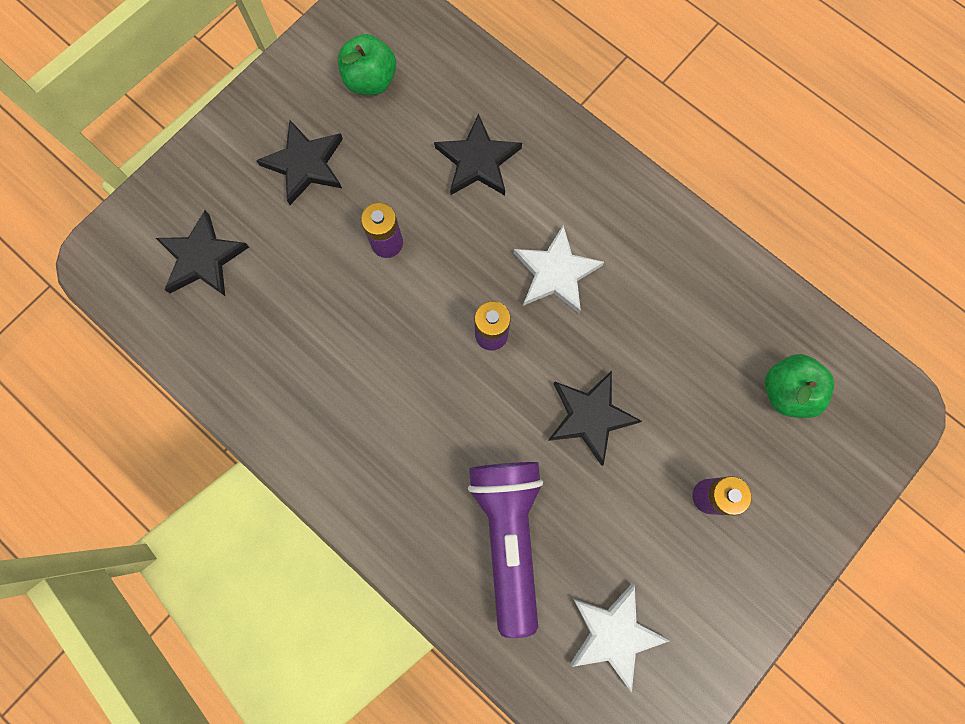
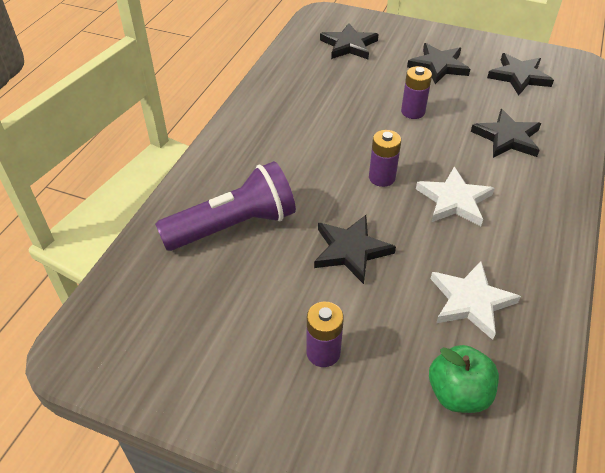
camera: 70 degrees right, 30 degrees down
green apple [338,34,396,95] -> black star [487,53,554,95]
white star [570,584,670,693] -> white star moved to [431,261,521,340]

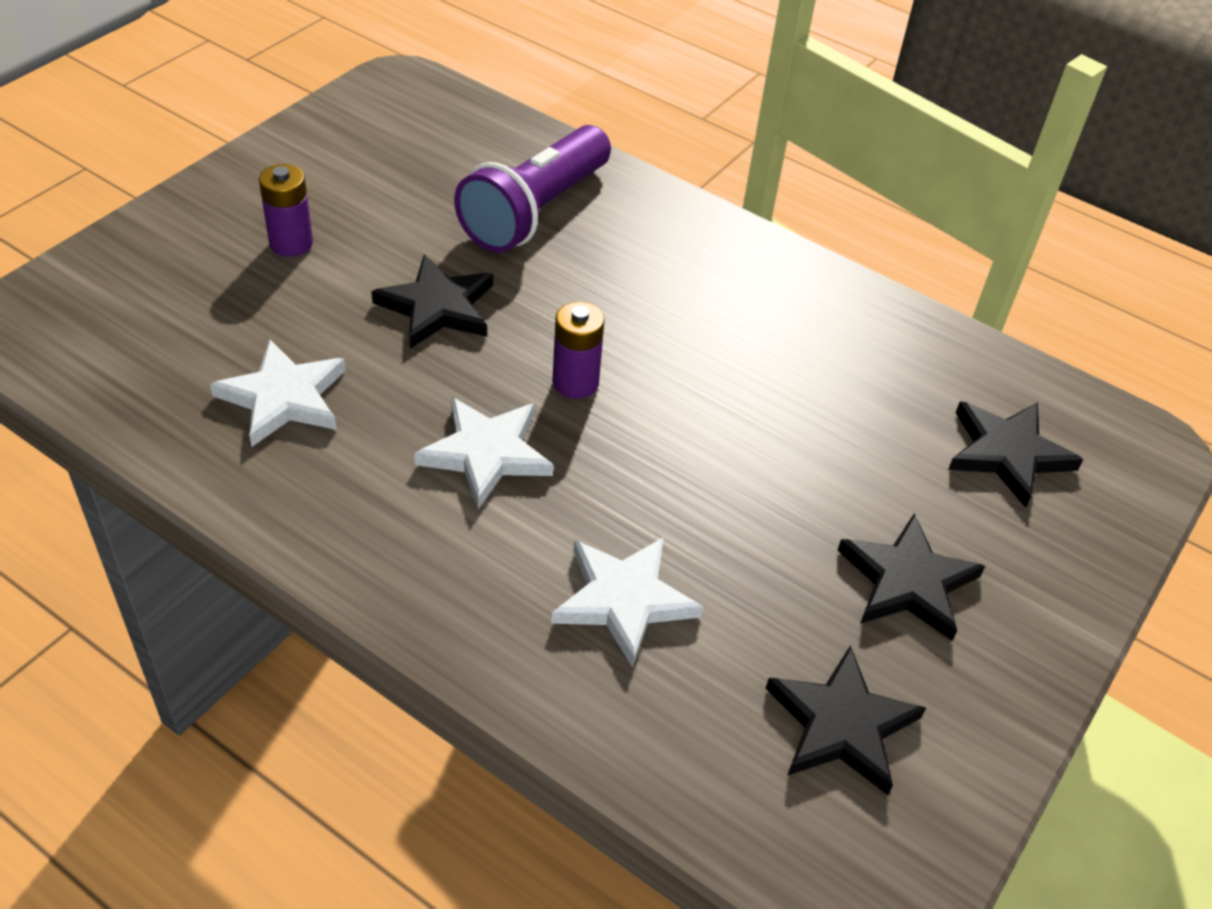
camera: 100 degrees right, 0 degrees up
purple flashlight [155,161,296,251] -> purple flashlight turned 45 degrees clockwise [454,125,611,253]
purple battery [401,66,432,119] -> none
green apple [429,345,499,413] -> none
black star [471,109,541,158] -> white star [551,537,703,667]

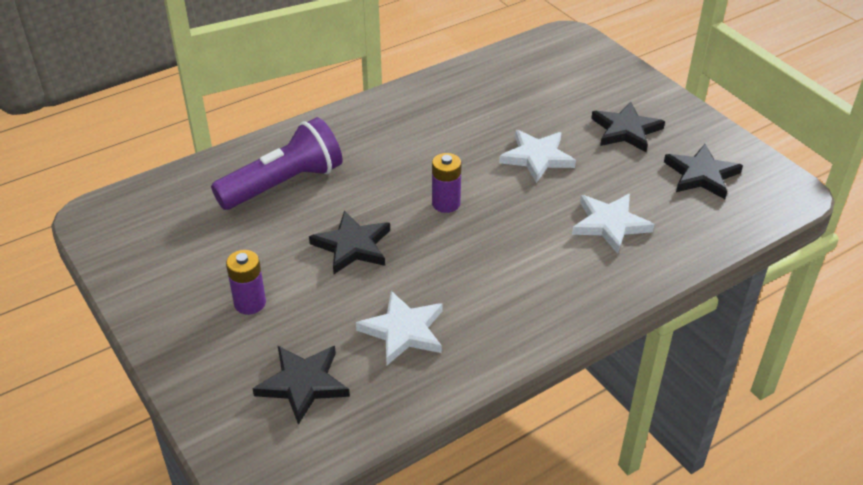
camera: 65 degrees left, 5 degrees down
white star [414,397,554,509] -> white star moved to [499,130,576,183]
purple flashlight [454,125,611,253] -> purple flashlight turned 90 degrees counterclockwise [211,117,342,210]
black star [948,401,1084,508] -> black star moved to [252,346,350,425]

